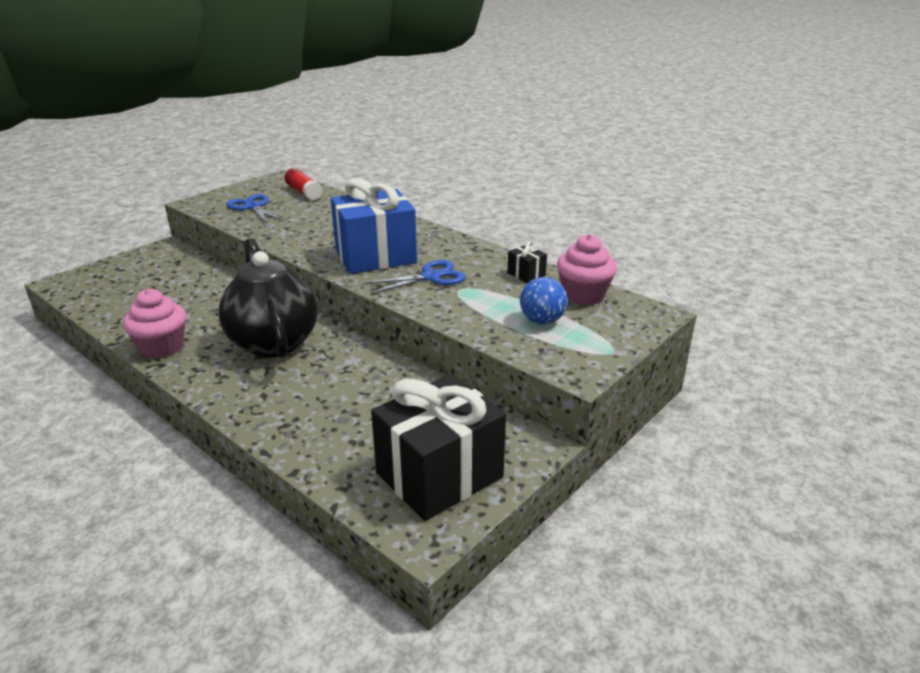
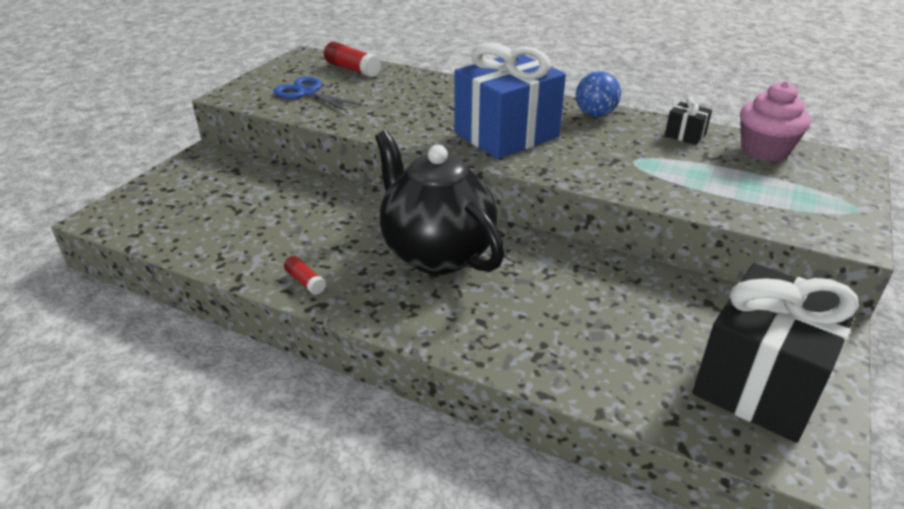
camera: 15 degrees left, 5 degrees up
pink cupcake [123,289,186,358] -> red glue stick [284,256,326,295]
blue scissors [364,260,465,294] -> none
blue ball [520,277,568,324] -> blue ball moved to [576,71,621,117]

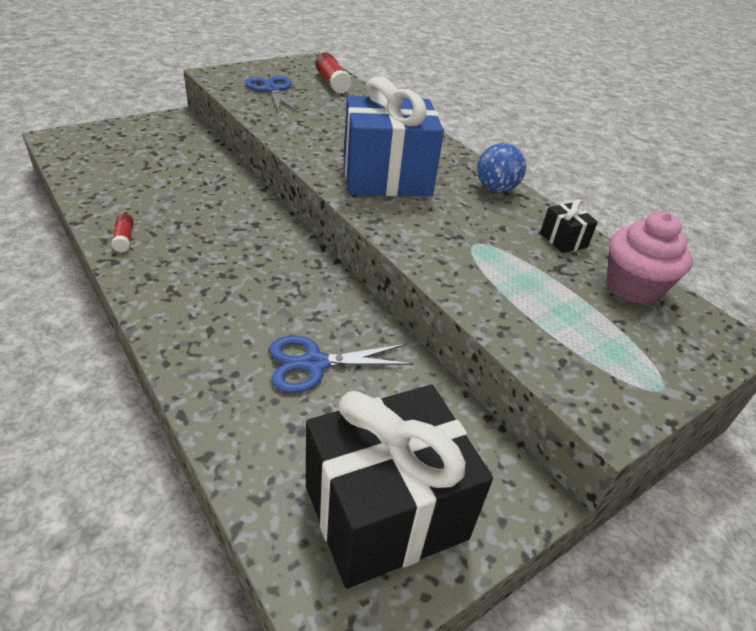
camera: 25 degrees right, 5 degrees up
black teapot [375,130,504,275] -> none
none -> blue scissors [269,336,413,393]

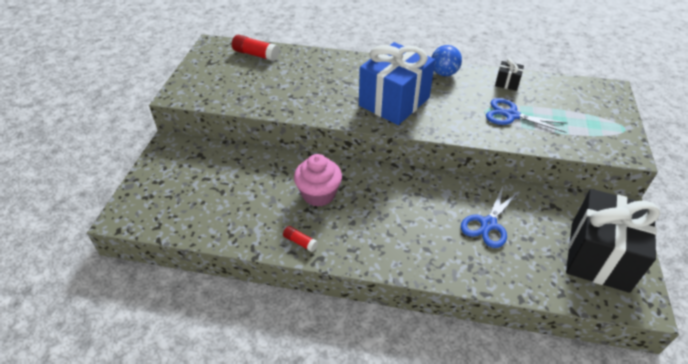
camera: 40 degrees left, 5 degrees up
blue scissors [245,76,299,113] -> blue scissors moved to [486,98,568,133]
pink cupcake [607,212,693,304] -> pink cupcake moved to [294,154,342,207]

